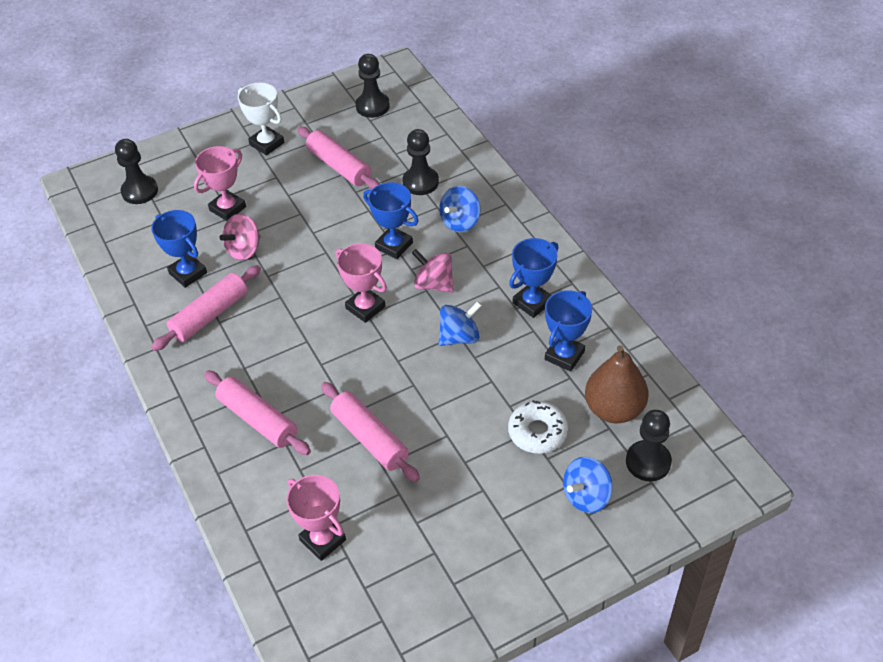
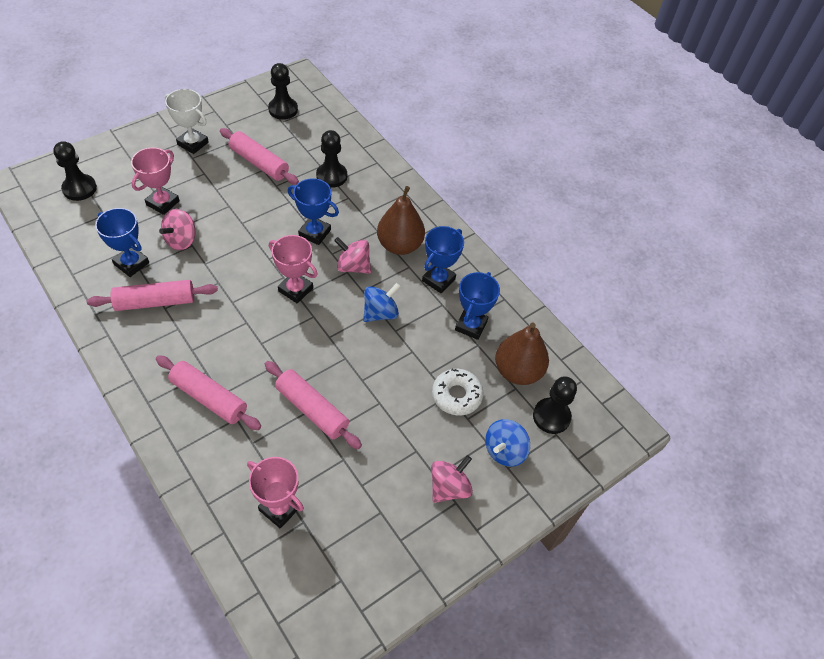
camera: 15 degrees left, 5 degrees up
pink rolling pin [151,265,261,351] -> pink rolling pin turned 45 degrees clockwise [87,280,218,311]
blue spinning top [439,186,481,232] -> none
none -> brown pear [377,186,425,255]
none -> pink spinning top [431,455,473,503]

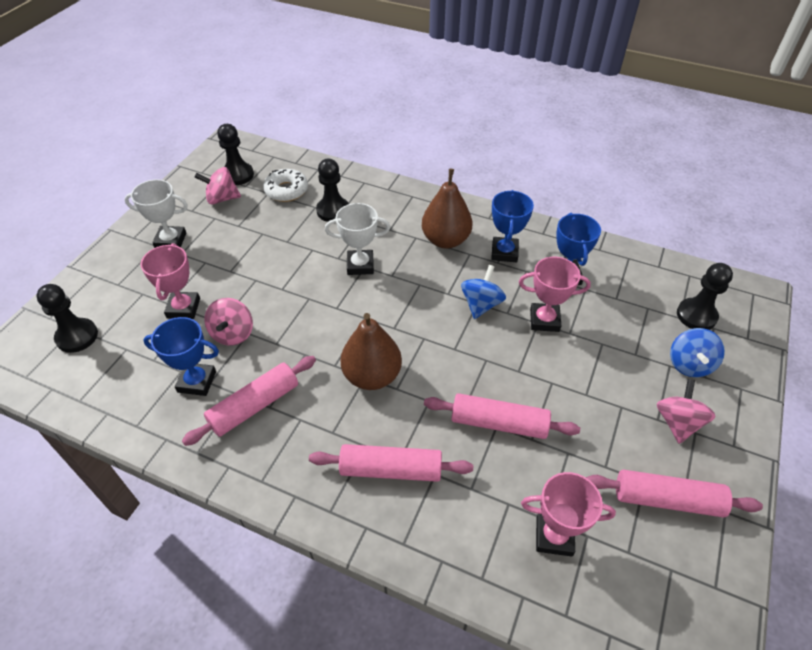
camera: 25 degrees left, 5 degrees down
pink rolling pin [220,128,299,185] -> pink rolling pin moved to [586,470,763,517]
pink trophy [269,235,318,304] -> pink trophy moved to [519,257,591,332]
blue trophy [288,178,339,245] -> white trophy [325,203,390,275]
pink spinning top [334,237,371,274] -> pink spinning top moved to [195,167,241,204]
white donut [432,369,483,416] -> white donut moved to [263,169,308,202]
brown pear [495,322,549,385] -> brown pear moved to [340,313,402,390]

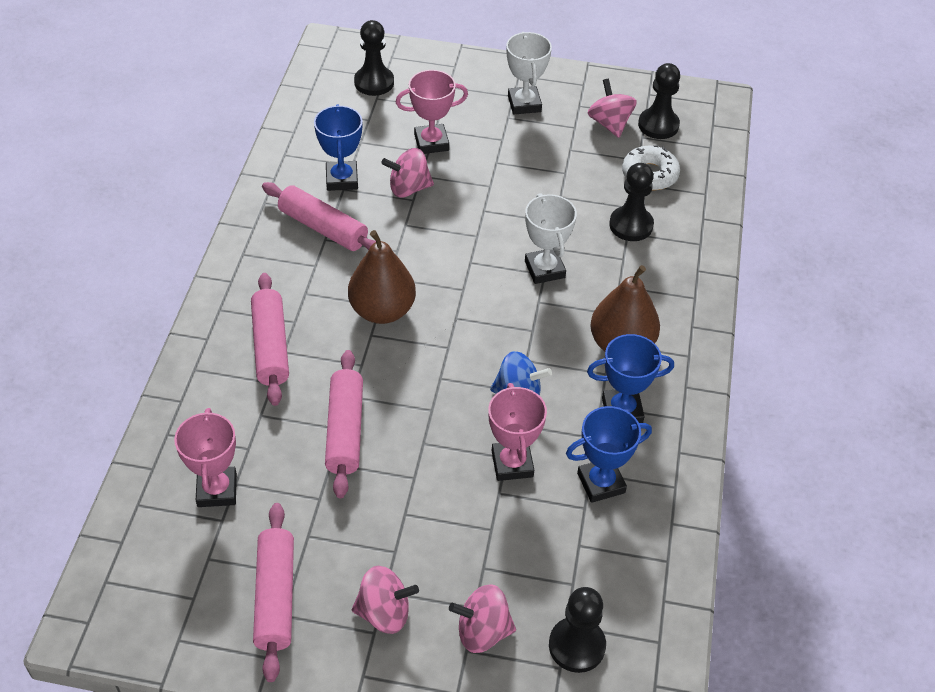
camera: 75 degrees right, 0 degrees up
blue spinning top [670,328,725,377] -> pink spinning top [449,584,516,653]

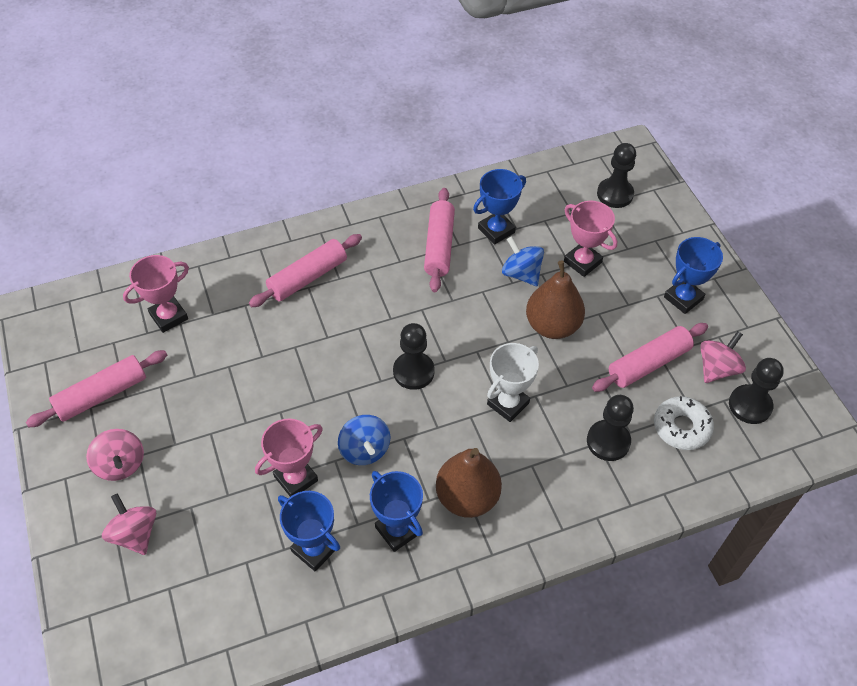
camera: 60 degrees right, 5 degrees up
pink rolling pin [325,350,363,498] -> pink rolling pin moved to [592,323,708,392]
brown pear [348,230,416,324] -> brown pear moved to [526,261,585,339]
pink spinning top [381,148,434,198] -> blue spinning top [502,236,544,286]
white trophy [506,32,552,114] -> blue trophy [664,237,723,314]
black pawn [549,587,606,673] -> black pawn moved to [393,323,434,390]

